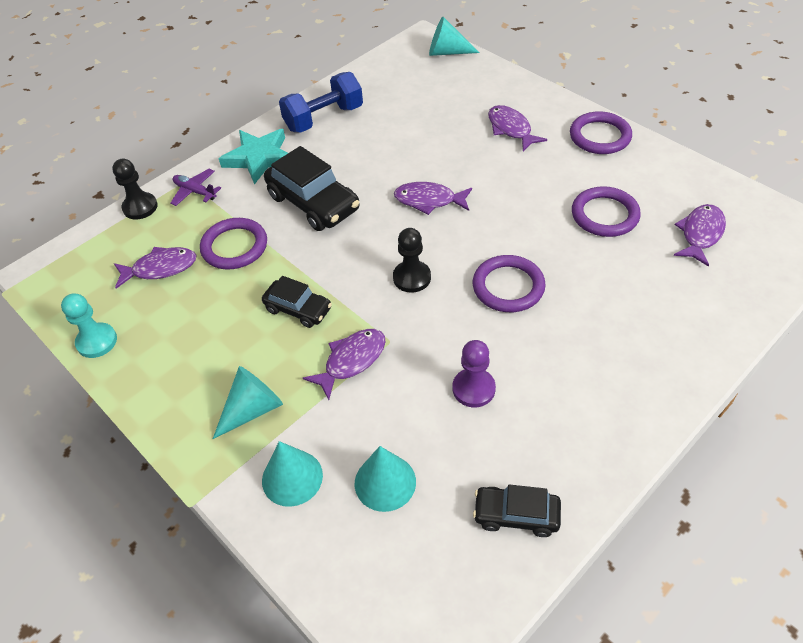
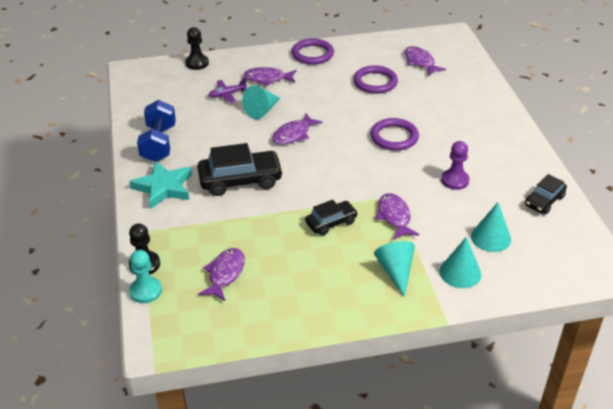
camera: 60 degrees left, 10 degrees down
turquoise pawn [61,293,117,358] -> turquoise pawn moved to [129,250,162,303]
purple plane [170,169,221,206] -> purple plane moved to [209,78,247,103]
purple ring [200,218,267,270] -> none
black pawn [393,228,431,293] -> black pawn moved to [185,27,209,70]
turquoise cone [429,17,480,56] -> turquoise cone moved to [242,85,280,119]

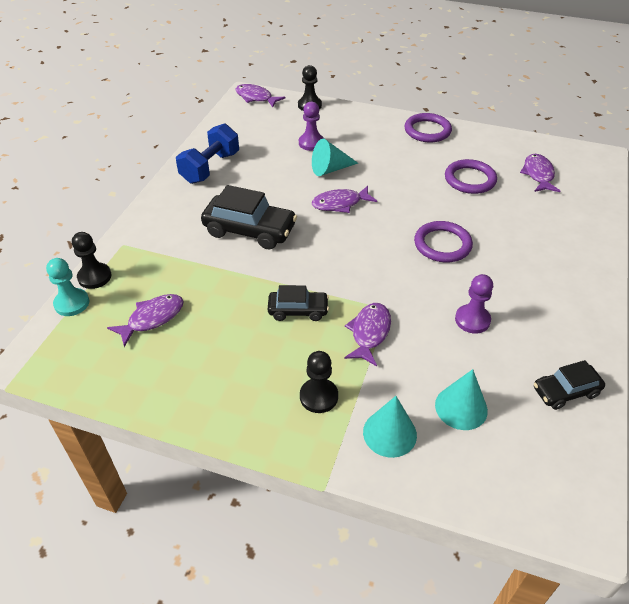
camera: 30 degrees right, 5 degrees up
turquoise star [129,161,192,209] -> none
purple plane [209,78,247,103] -> purple pawn [299,101,324,151]
purple fish [244,67,297,86] -> purple fish moved to [236,84,285,107]
turquoise cone [374,241,415,297] -> black pawn [300,351,338,413]

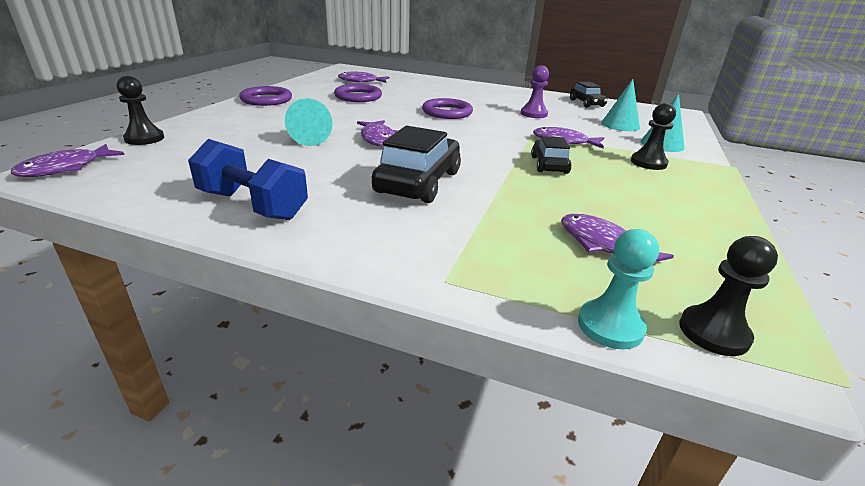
camera: 90 degrees left, 15 degrees down
black pawn [72,232,112,289] -> black pawn moved to [679,236,778,356]
purple pawn [299,101,324,151] -> none

